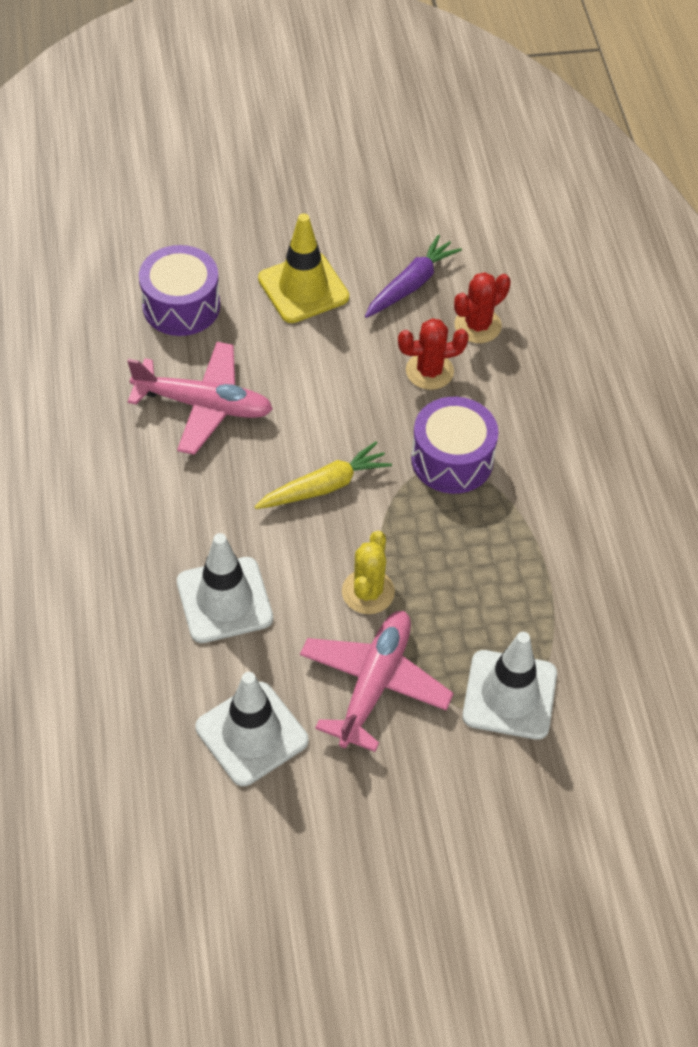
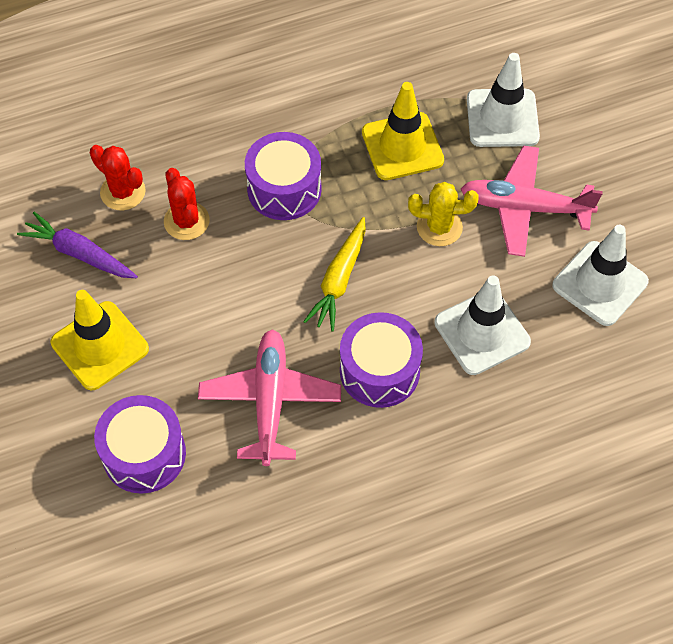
camera: 100 degrees left, 5 degrees up
yellow carrot [255,441,392,509] -> yellow carrot turned 120 degrees counterclockwise [303,217,366,332]
none -> purple drum [340,312,423,408]
none -> yellow traffic cone [362,82,444,180]

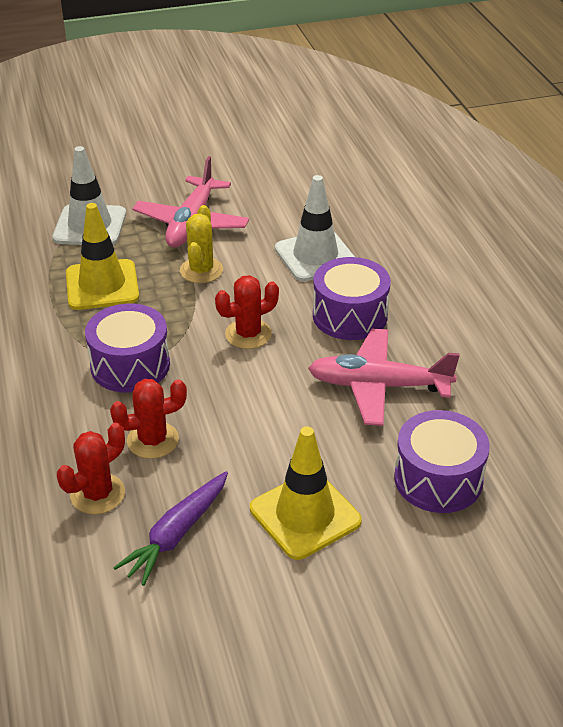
camera: 85 degrees left, 20 degrees down
yellow carrot [303,217,366,332] -> red cactus [215,275,279,349]
white traffic cone [552,225,649,326] -> none

